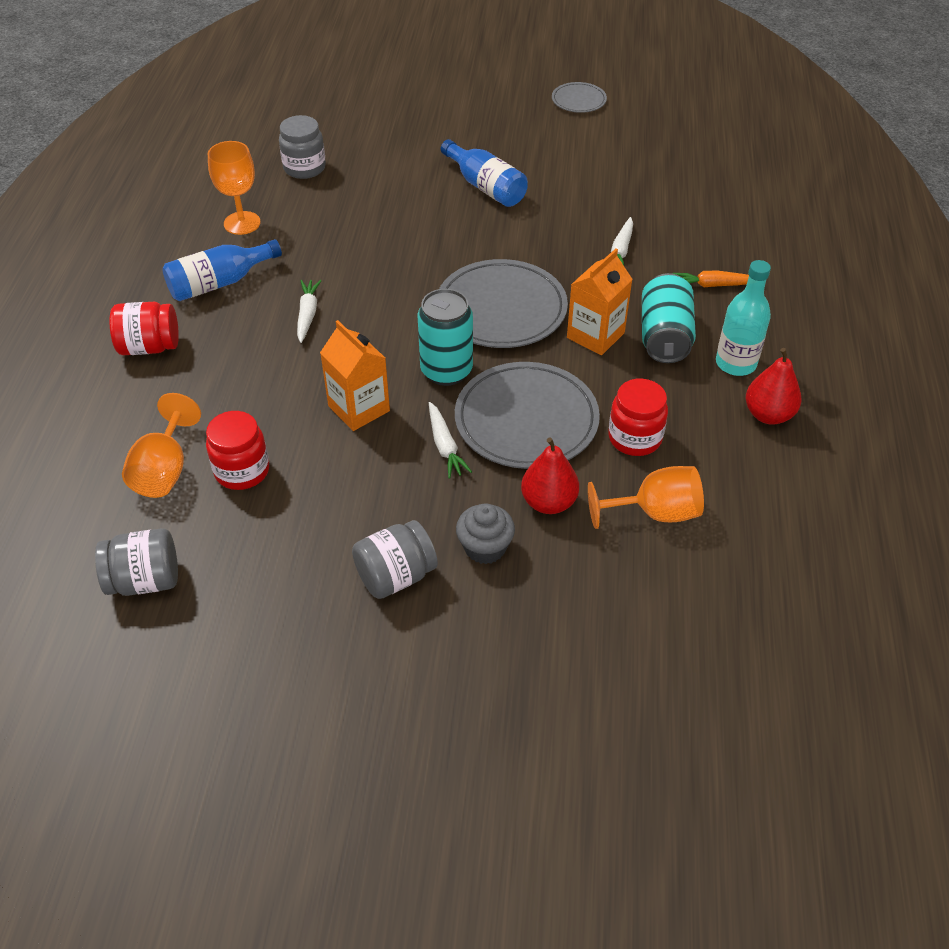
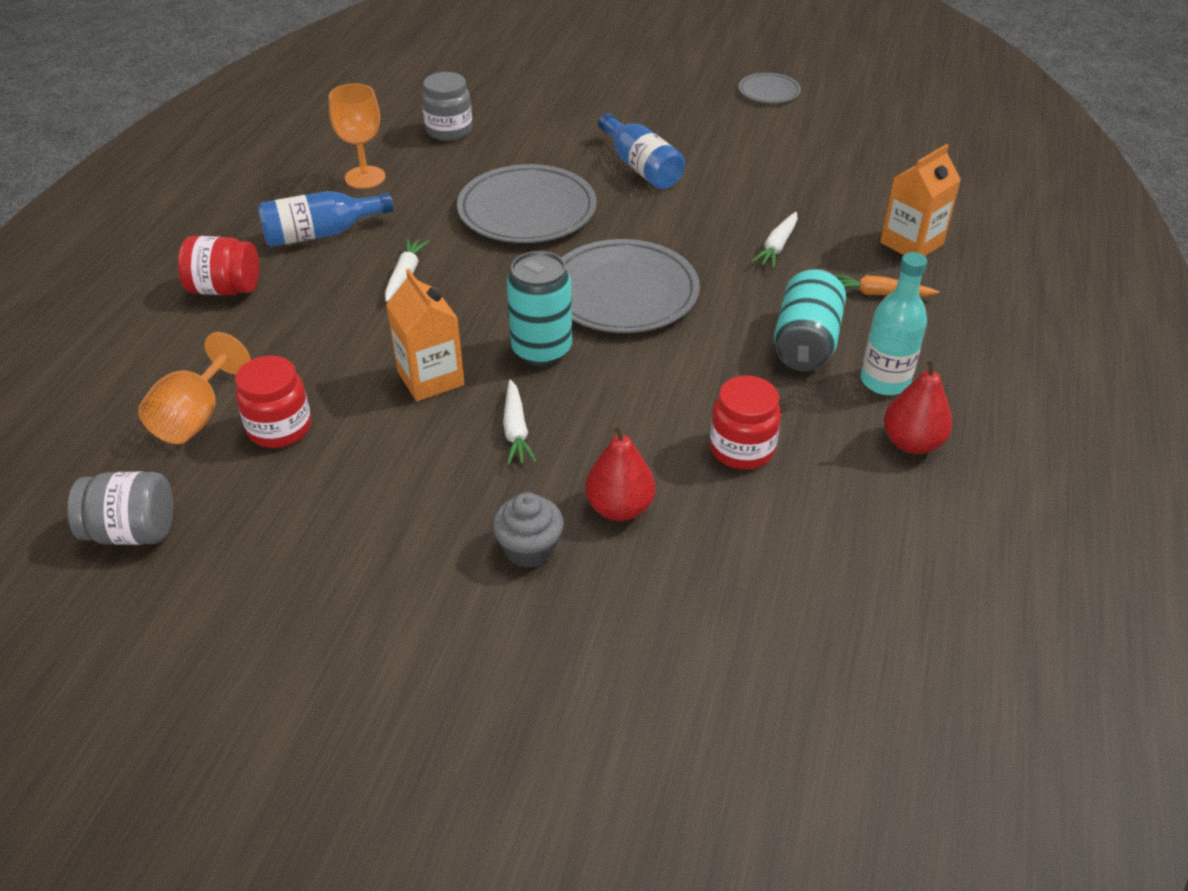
camera: 10 degrees right, 5 degrees down
grey jar [352,520,438,599] -> none
grey plate [455,362,600,469] -> grey plate moved to [457,164,597,243]
orange carton [567,248,633,355] -> orange carton moved to [880,144,961,256]
orange goblet [588,466,704,529] -> none

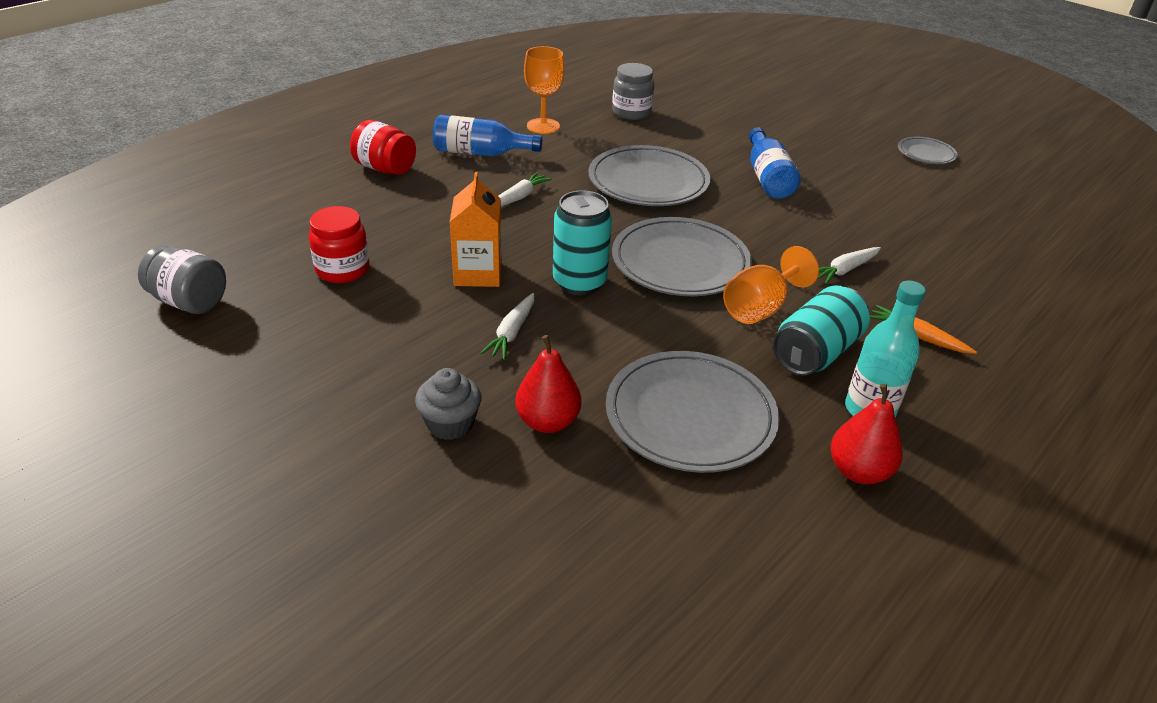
camera: 25 degrees right, 5 degrees down
orange goblet [138,332,251,444] -> orange goblet moved to [723,246,819,324]
red jar [710,376,781,470] -> grey plate [606,351,779,473]
orange carton [880,144,961,256] -> none

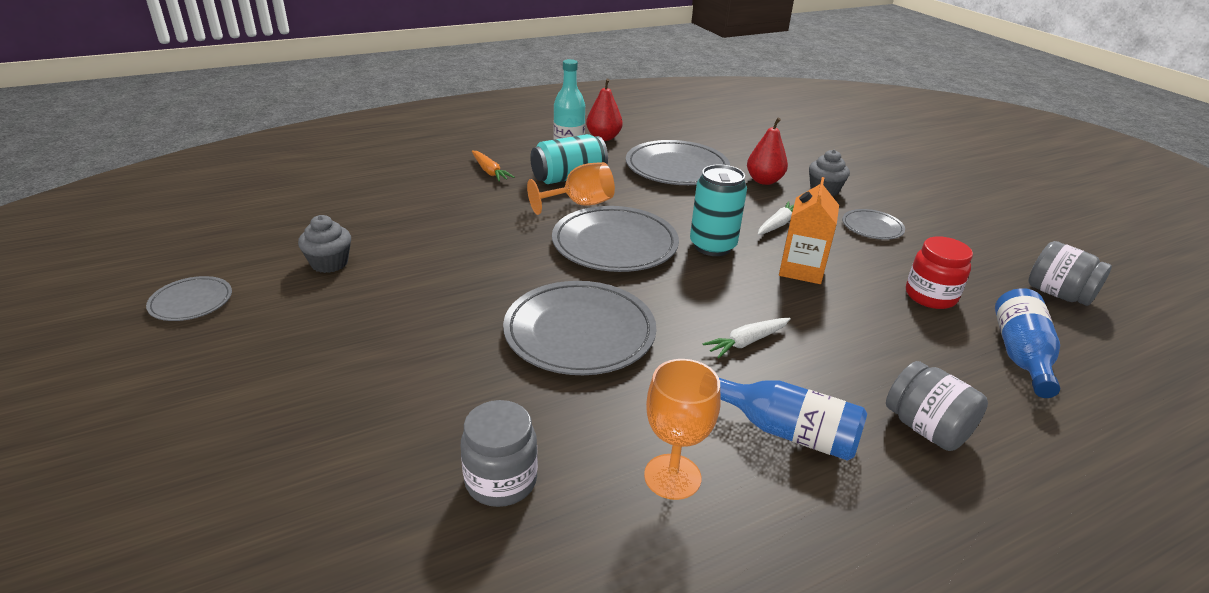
camera: 160 degrees left, 5 degrees down
red jar [350,120,416,175] -> grey jar [886,361,988,451]
blue bottle [749,128,801,199] -> blue bottle moved to [995,288,1060,398]
white carrot [817,247,881,284] -> none
none -> grey cupcake [298,215,351,273]
none -> grey plate [842,209,905,240]

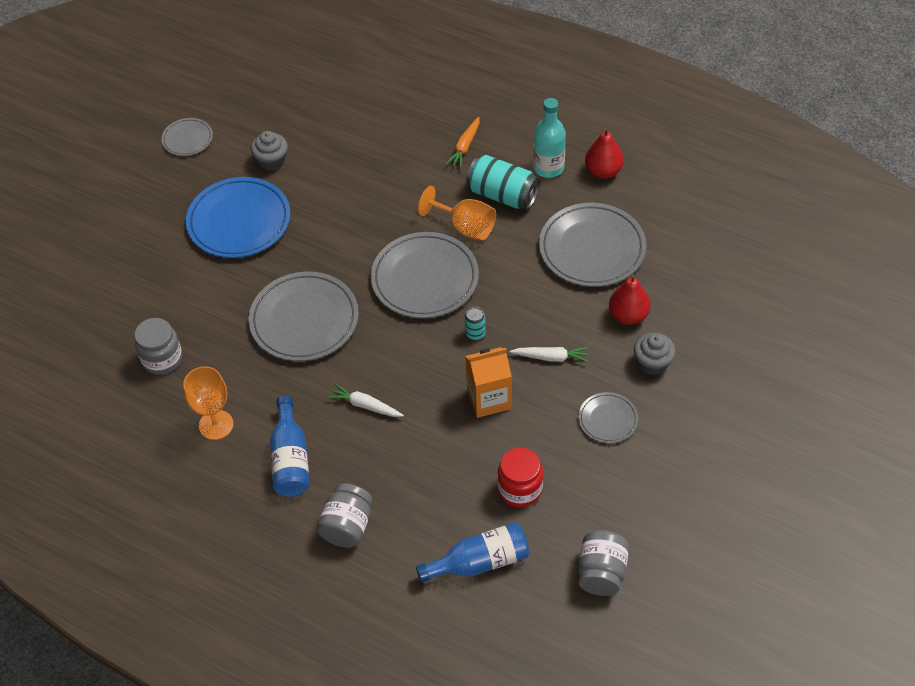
camera: 60 degrees right, 20 degrees up
turquoise can [690,164,747,256] -> turquoise can [465,307,486,340], size x0.48
none -> blue plate [186,177,290,258]

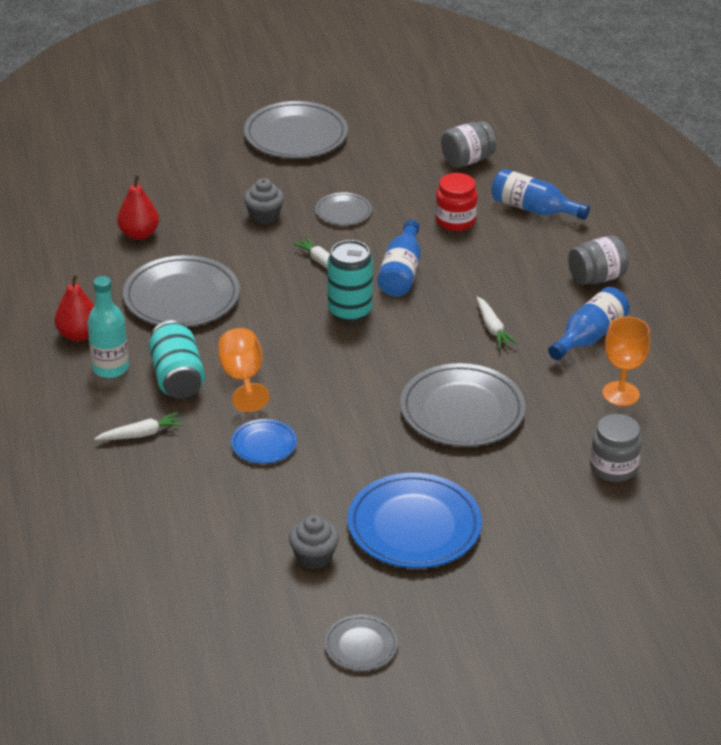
camera: 135 degrees left, 15 degrees down
grey plate [371,232,479,318] -> grey plate moved to [244,101,348,159]
orange carrot [446,116,479,168] -> white carrot [94,412,184,440]
turquoise can [465,307,486,340] -> turquoise can [327,240,373,322], size x2.08
orange carton [465,347,512,418] -> blue bottle [377,220,421,297]
red pear [609,275,651,325] -> red pear moved to [117,175,159,240]
none -> blue plate [231,419,297,464]

